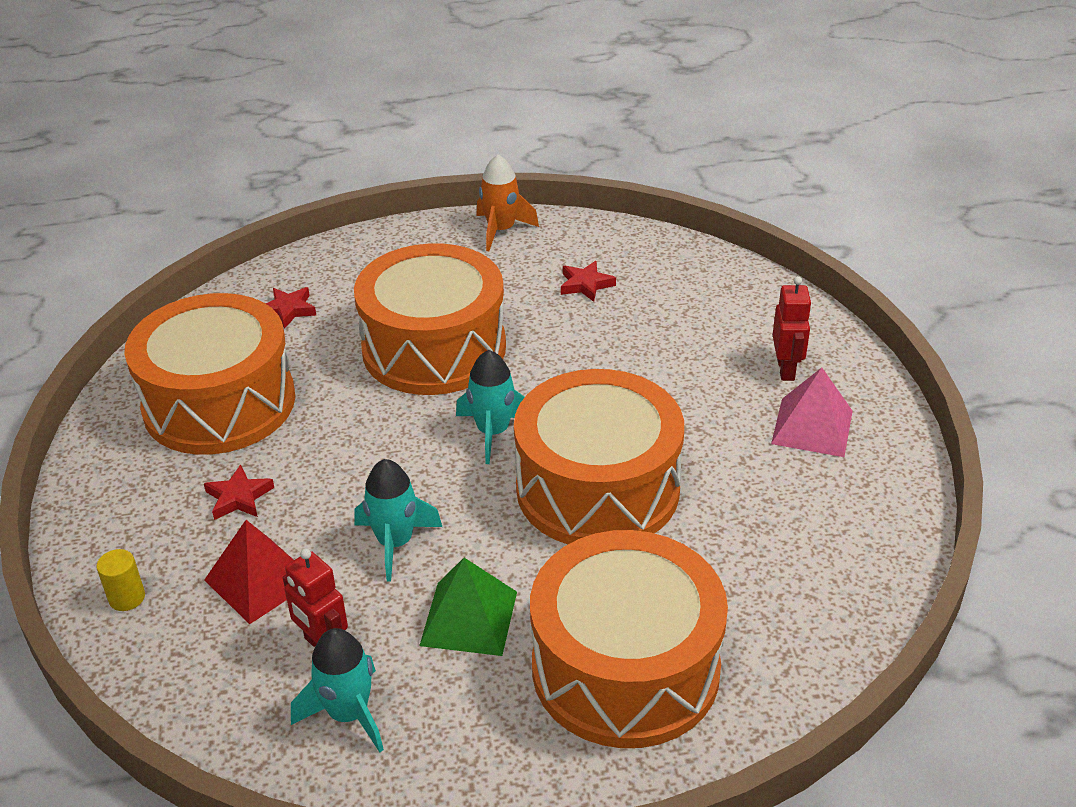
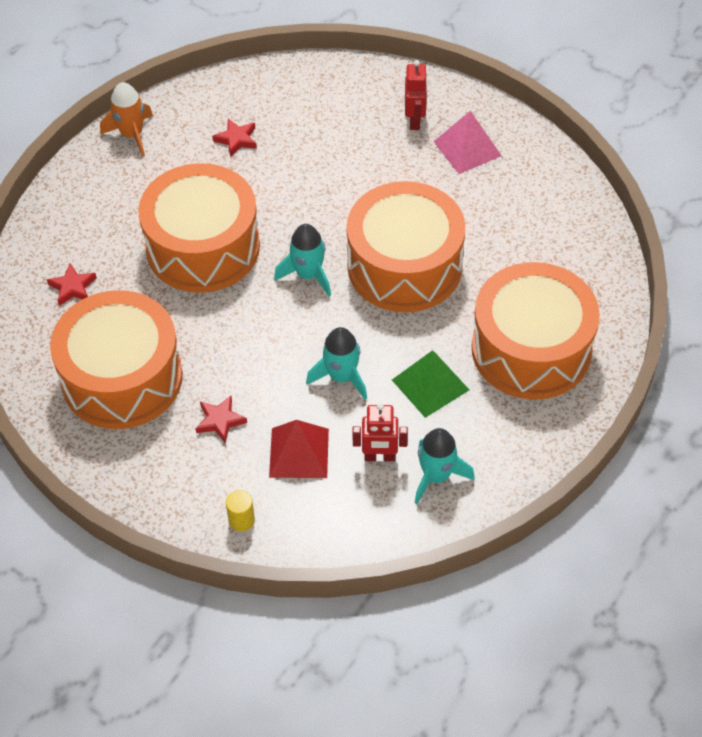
camera: 45 degrees left, 15 degrees up
red robot [773,276,812,381] -> red robot turned 45 degrees clockwise [405,60,427,130]

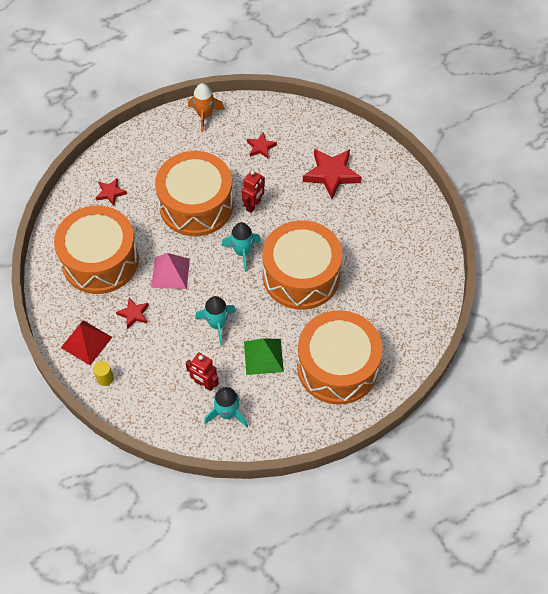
camera: 30 degrees right, 5 degrees up
red pyramid [269,420,329,478] -> red pyramid moved to [61,320,112,365]
red robot [405,60,427,130] -> red robot moved to [242,170,265,213]
pink pyramid [434,111,502,174] -> pink pyramid moved to [151,253,190,289]
none -> red star [303,148,362,199]

